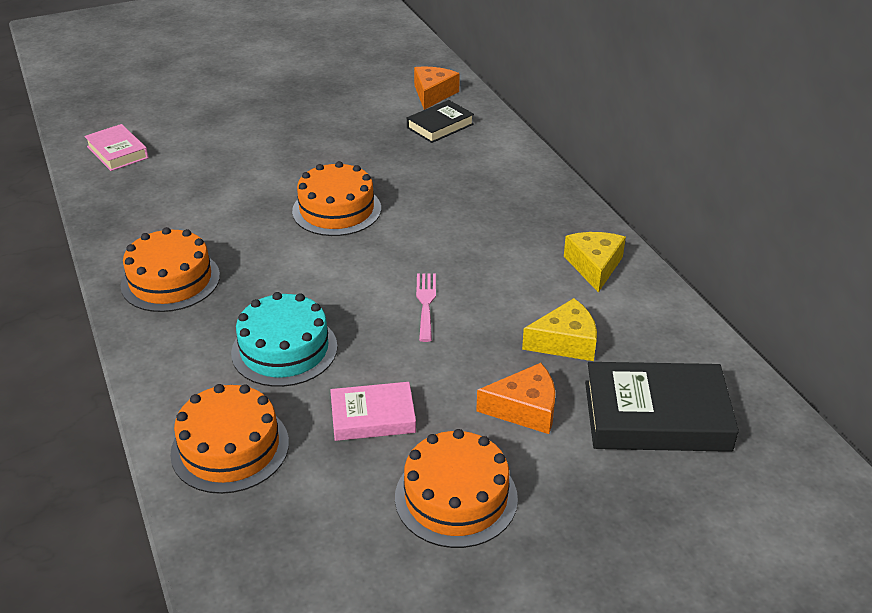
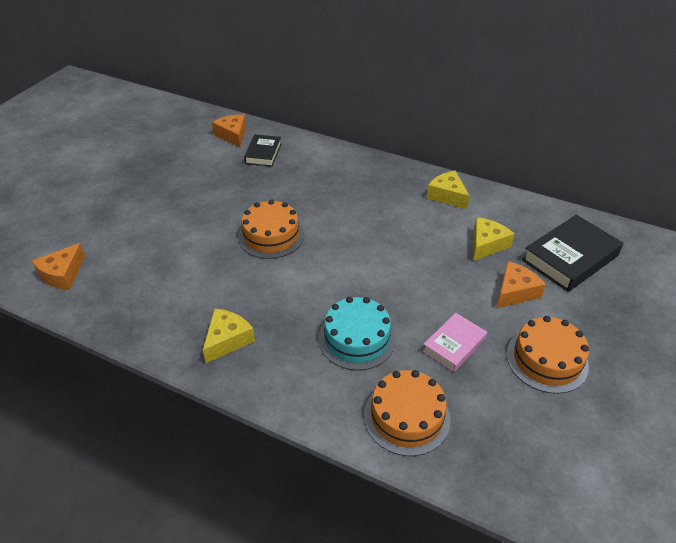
camera: 40 degrees left, 5 degrees up
pink book [84,124,149,171] -> orange cheese [32,243,85,290]
orange cake [121,227,220,312] -> yellow cheese [203,309,255,363]
pink fork [416,274,436,342] -> none

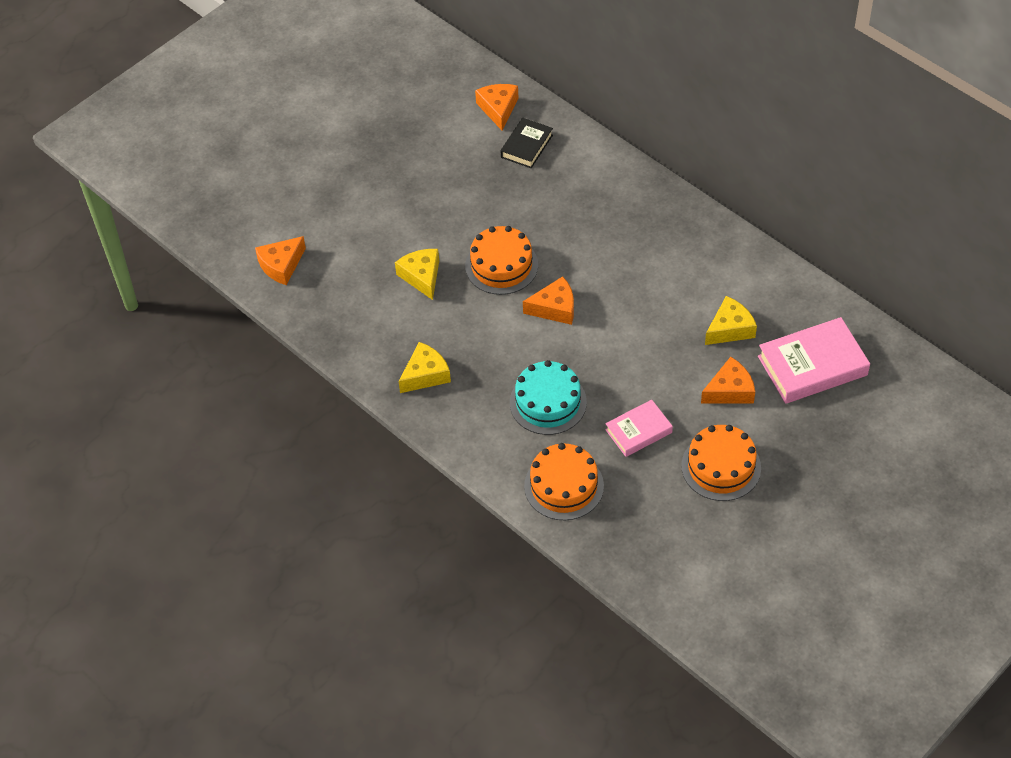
camera: 20 degrees right, 10 degrees up
yellow cheese [427,171,469,209] -> yellow cheese moved to [395,249,439,300]
black book [522,215,623,292] -> pink book [758,317,870,404]
none -> orange cheese [523,276,574,325]

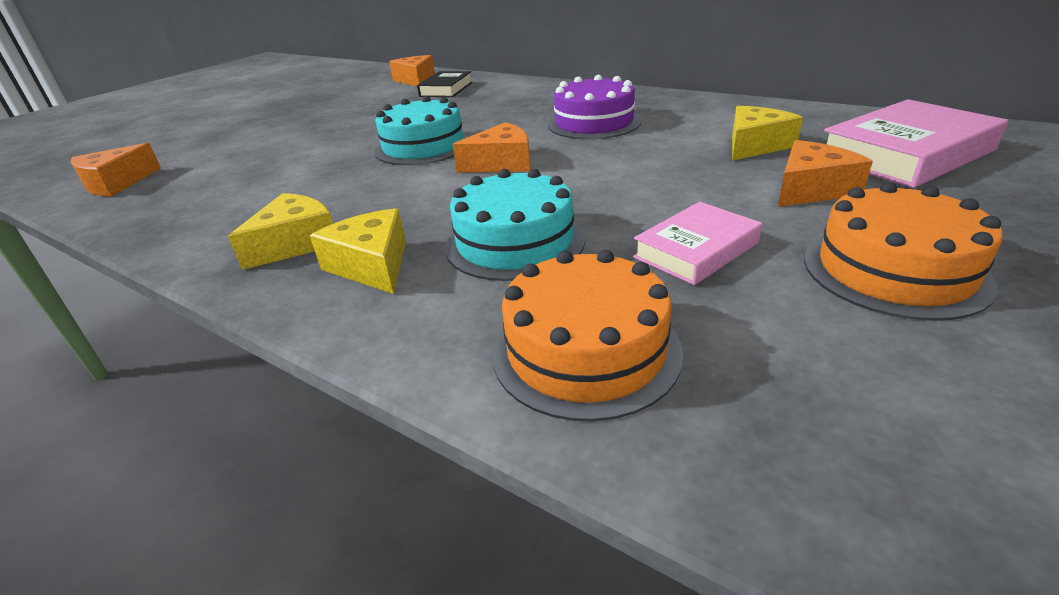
camera: 10 degrees left, 20 degrees down
yellow cheese [395,249,439,300] -> yellow cheese moved to [310,208,406,294]
orange cake [465,226,538,295] -> turquoise cake [374,96,470,165]
none -> purple cake [548,75,641,139]

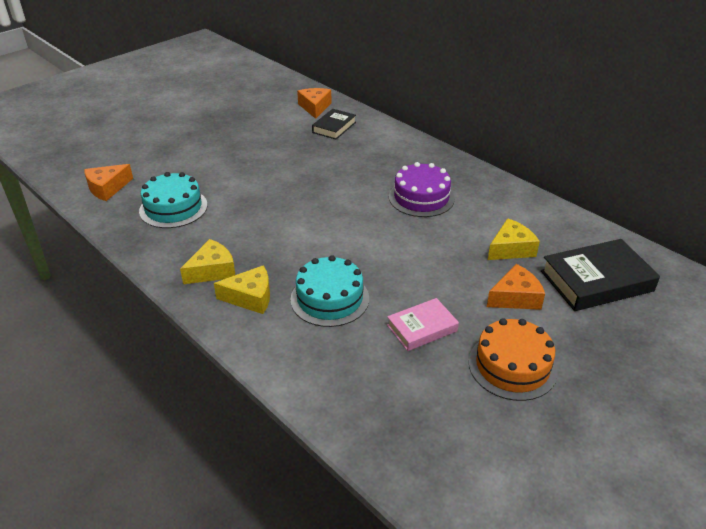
camera: 10 degrees right, 5 degrees up
yellow cheese [310,208,406,294] -> yellow cheese turned 105 degrees clockwise [214,265,270,314]
turquoise cake [374,96,470,165] -> turquoise cake moved to [139,172,208,228]
orange cheese [453,122,530,173] -> none
orange cake [492,250,683,421] -> none
pink book [824,99,1008,188] -> black book [541,239,660,311]

